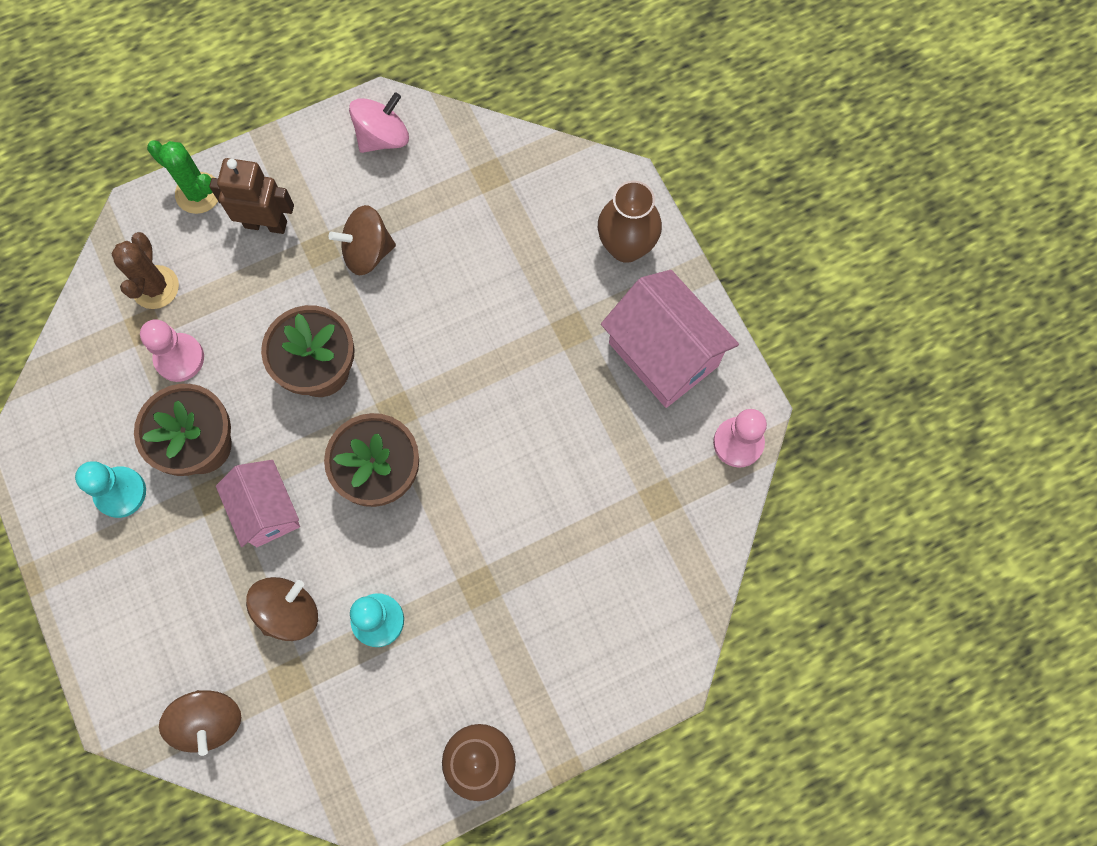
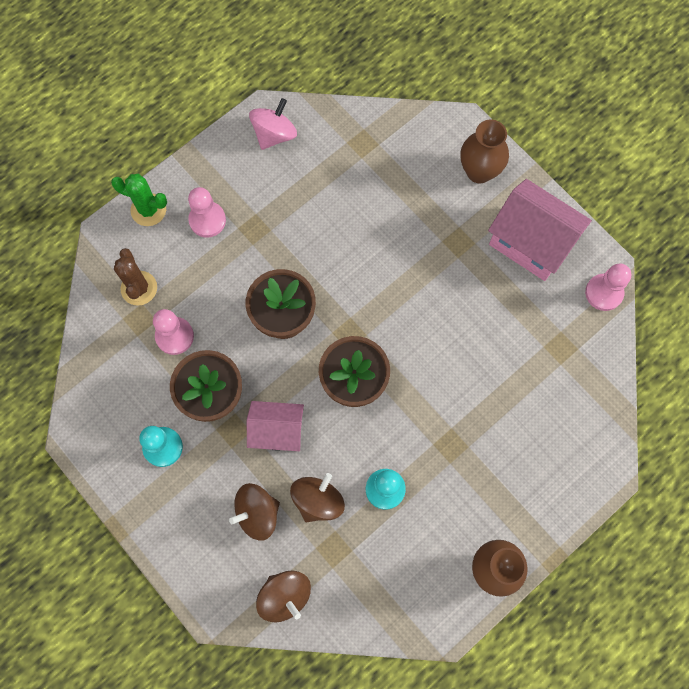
camera: 15 degrees left, 0 degrees up
brown robot [209,158,294,234] -> pink pawn [188,187,226,237]
pink house [216,460,300,547] -> pink house turned 45 degrees counterclockwise [247,401,304,451]
brown spinning top [329,205,396,275] -> brown spinning top moved to [229,483,280,541]

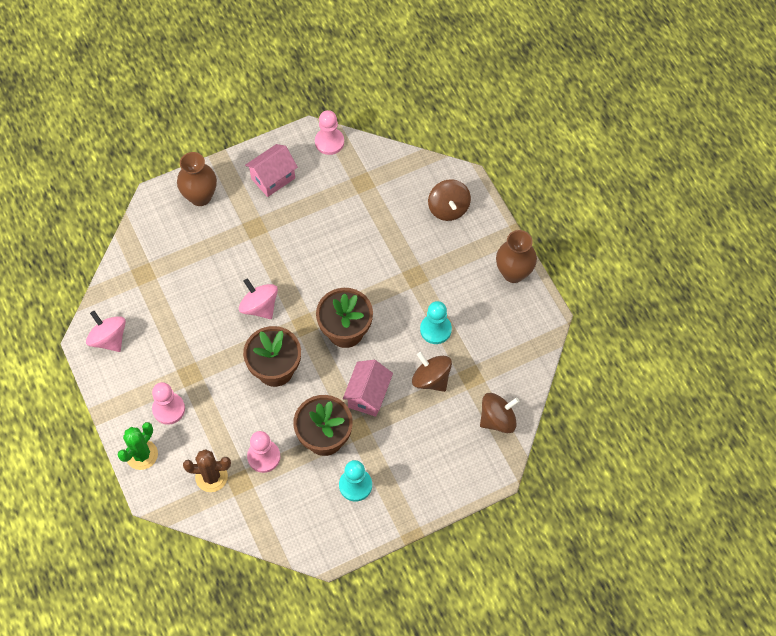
camera: 75 degrees left, 10 degrees down
brown spinning top [229,483,280,541] -> brown spinning top moved to [428,179,471,221]
pink house [488,179,592,281] -> pink house [245,144,298,197], size x0.65
none -> pink spinning top [239,278,278,319]

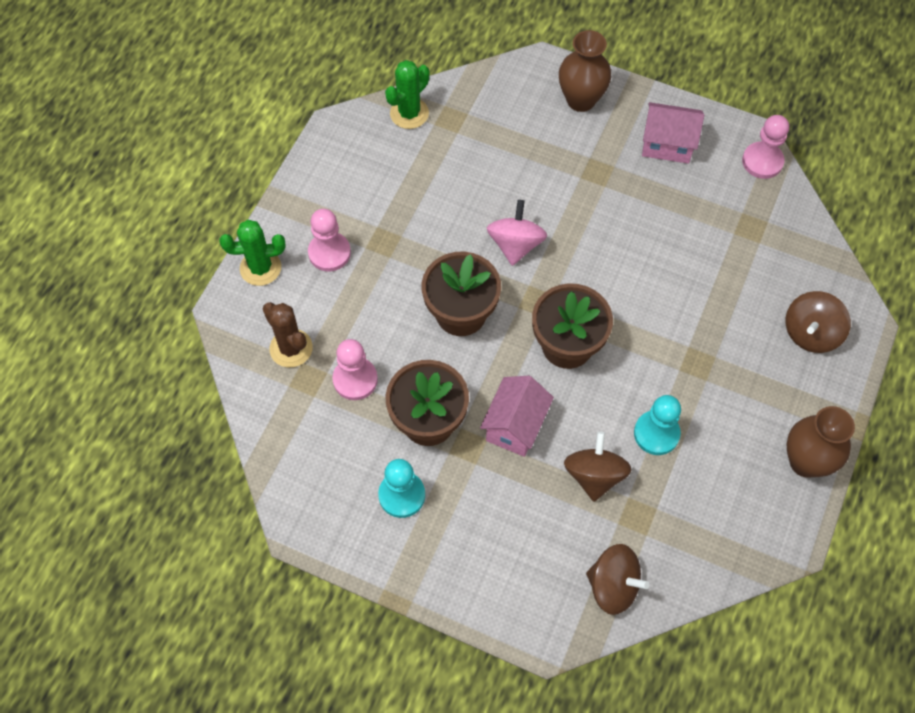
camera: 50 degrees right, 0 degrees up
pink spinning top [86,311,126,352] -> none
pink house [343,360,393,417] -> pink house turned 45 degrees counterclockwise [480,376,554,457]
none -> green cactus [385,60,430,129]

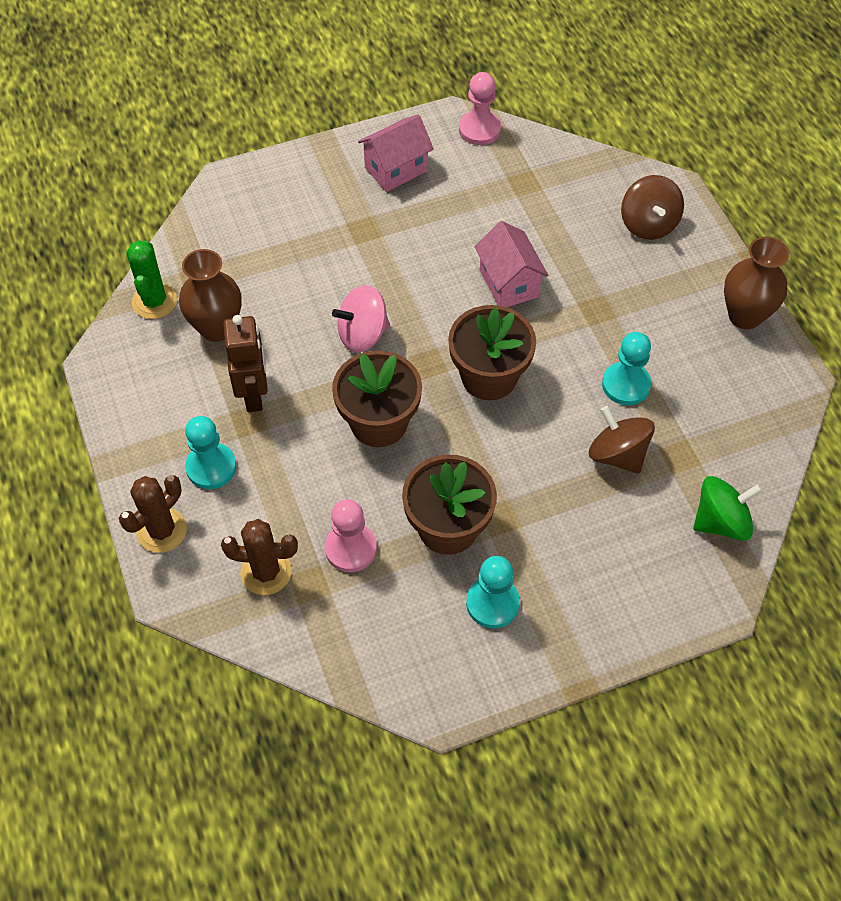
camera: 45 degrees left, 5 degrees down
green cactus [219,220,286,286] -> brown cactus [119,475,187,553]
pink pawn [308,209,351,272] -> turquoise pawn [185,416,236,489]
pink house [480,376,554,457] -> pink house moved to [474,221,548,307]
pink spinning top [487,200,547,266] -> pink spinning top turned 75 degrees counterclockwise [332,285,390,353]
brown vase [559,30,611,112] -> brown vase moved to [179,249,242,342]
brown spinning top [586,544,649,615] -> green spinning top [693,476,763,541]
none -> brown robot [223,315,268,412]

